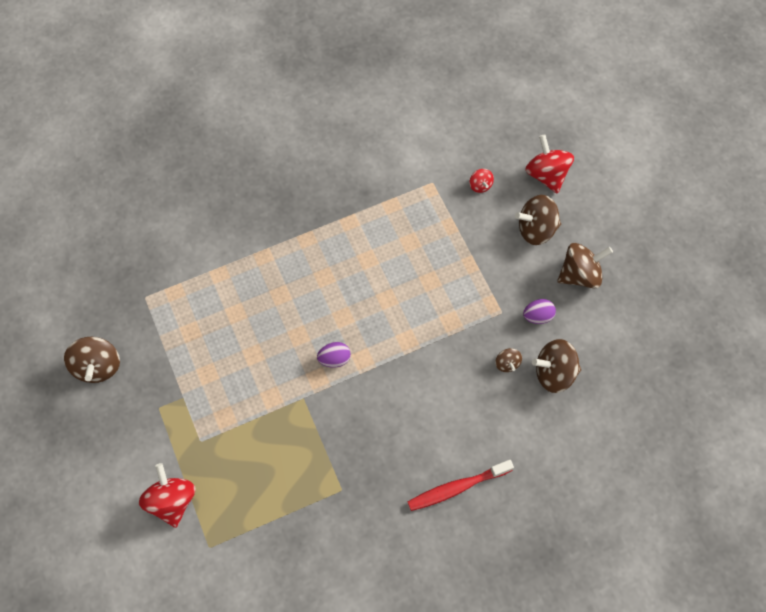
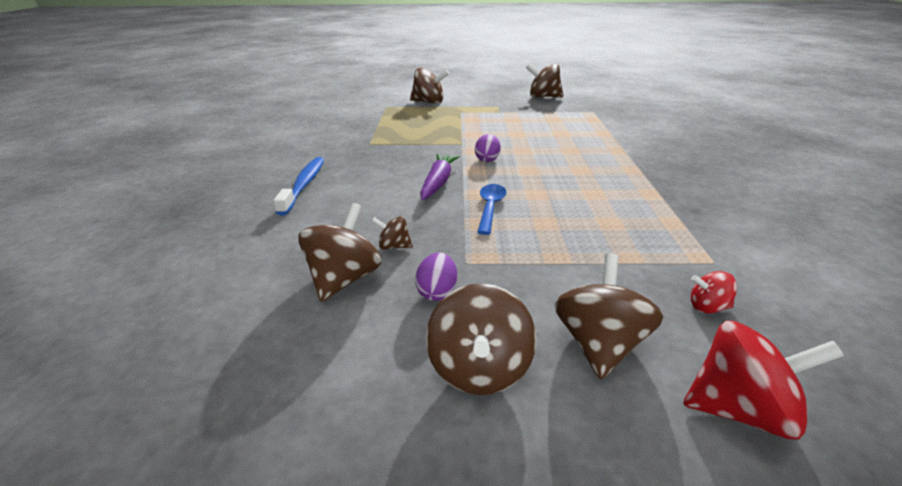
camera: 115 degrees right, 35 degrees down
red spinning top [139,463,196,528] -> brown spinning top [410,67,449,104]
red toothbrush [408,460,514,511] -> blue toothbrush [273,157,324,215]
none -> purple carrot [420,154,460,200]
none -> blue spoon [477,184,506,235]

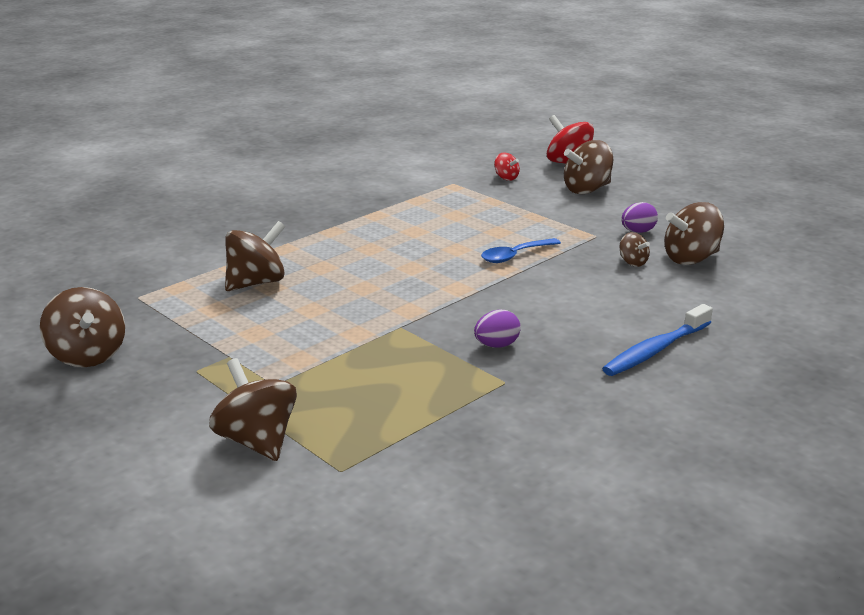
camera: 135 degrees left, 5 degrees down
purple carrot [420,154,460,200] -> none
brown spinning top [426,283,536,395] -> brown spinning top moved to [225,221,285,291]
purple egg [475,134,501,162] -> purple egg moved to [474,310,521,347]

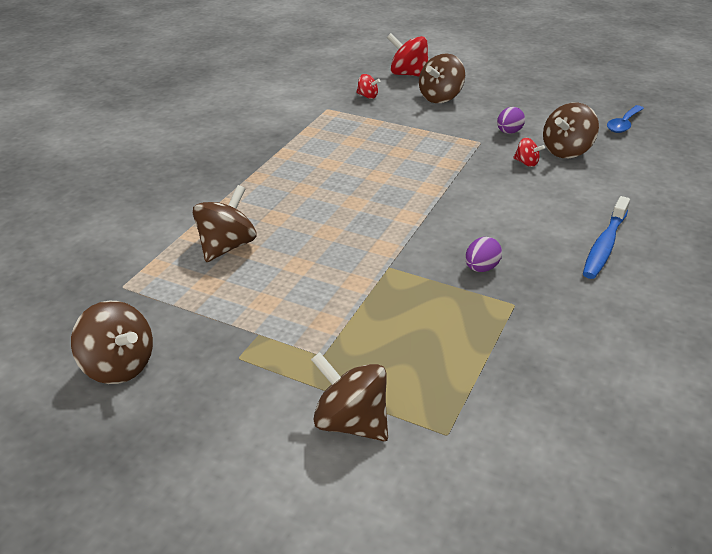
camera: 20 degrees left, 10 degrees up
blue spoon [481,238,561,263] -> blue spoon moved to [607,105,644,133]
brown spinning top [619,232,650,267] -> red spinning top [513,138,545,167]

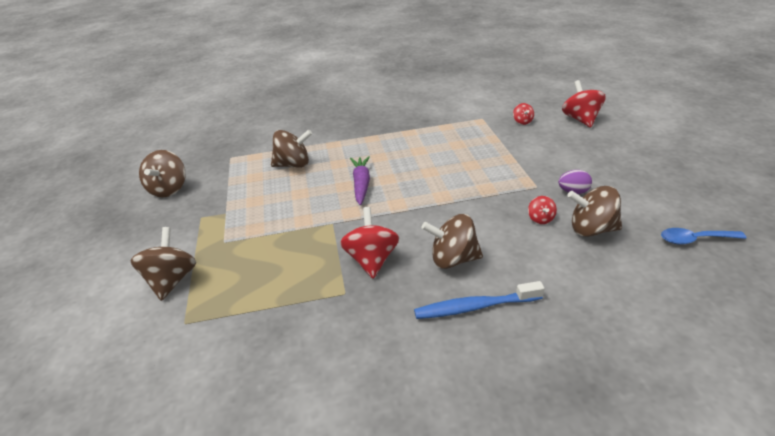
camera: 55 degrees right, 0 degrees up
brown spinning top [419,53,465,103] -> brown spinning top moved to [422,214,483,269]
purple egg [465,237,502,272] -> red spinning top [340,207,399,279]
none -> purple carrot [350,156,370,205]

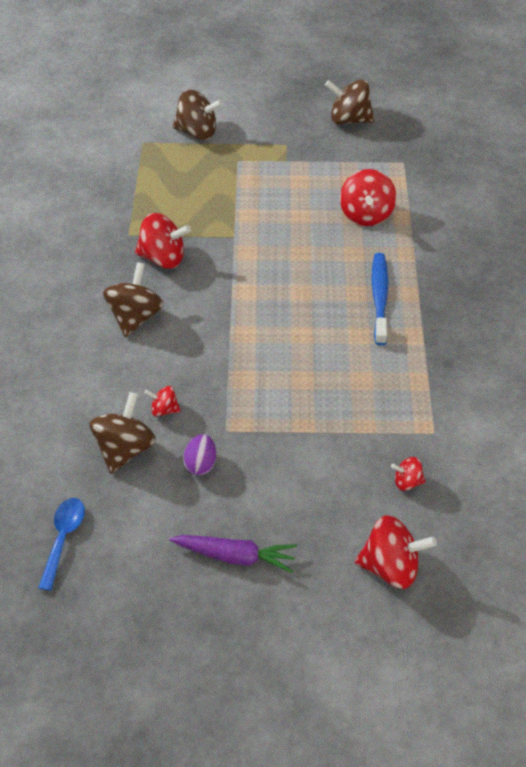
camera: 100 degrees right, 15 degrees up
brown spinning top [271,129,312,168] -> red spinning top [340,169,396,226]
purple carrot [350,156,370,205] -> purple carrot moved to [169,535,297,573]
blue toothbrush [414,281,545,319] -> blue toothbrush moved to [372,253,388,345]

